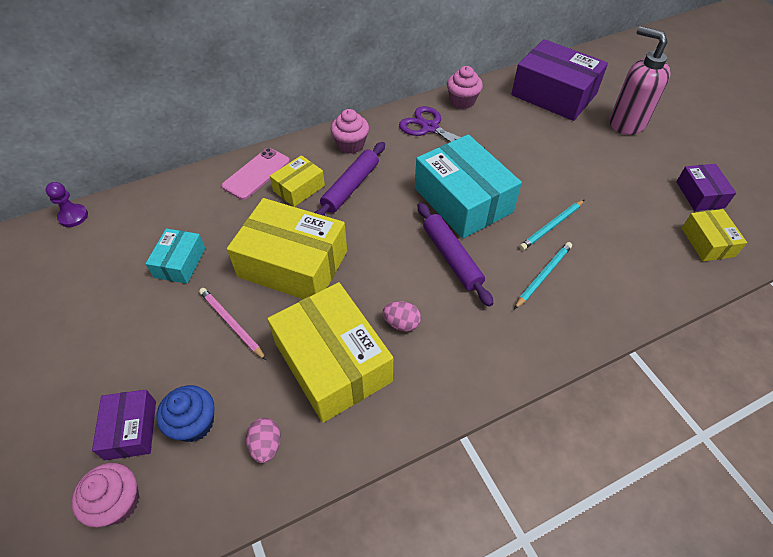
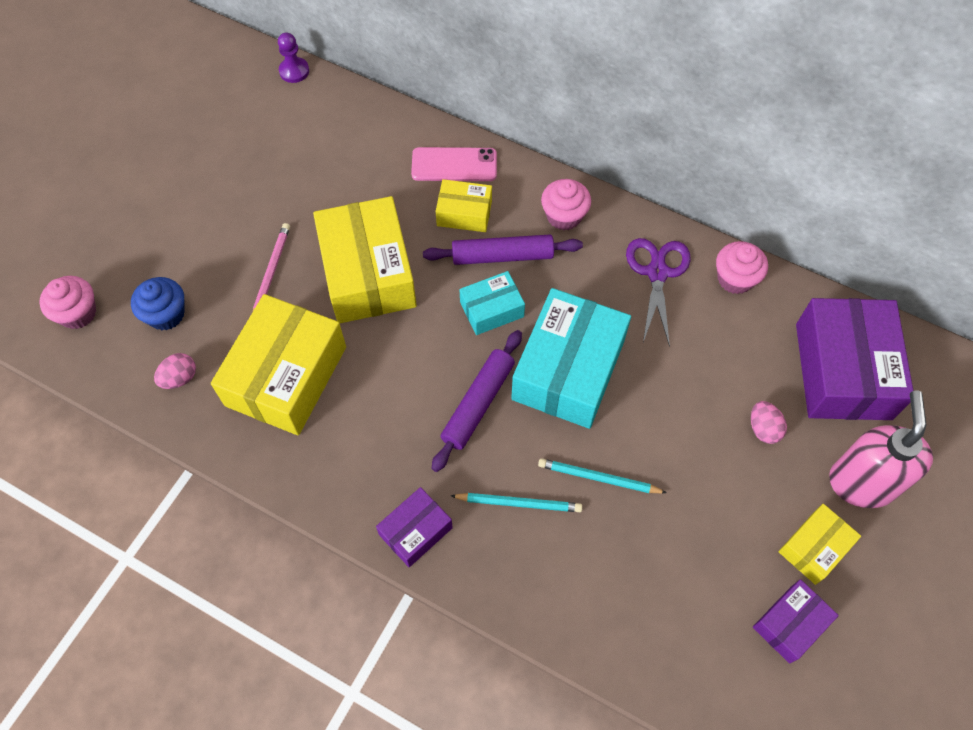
camera: 55 degrees right, 10 degrees up
purple box [92,390,156,460] -> purple box moved to [376,487,453,567]
turquoise box [146,229,205,284] -> turquoise box moved to [459,271,525,335]
pink egg [382,301,421,332] -> pink egg moved to [751,401,787,444]
yellow box [682,209,747,261] -> yellow box moved to [778,504,861,585]

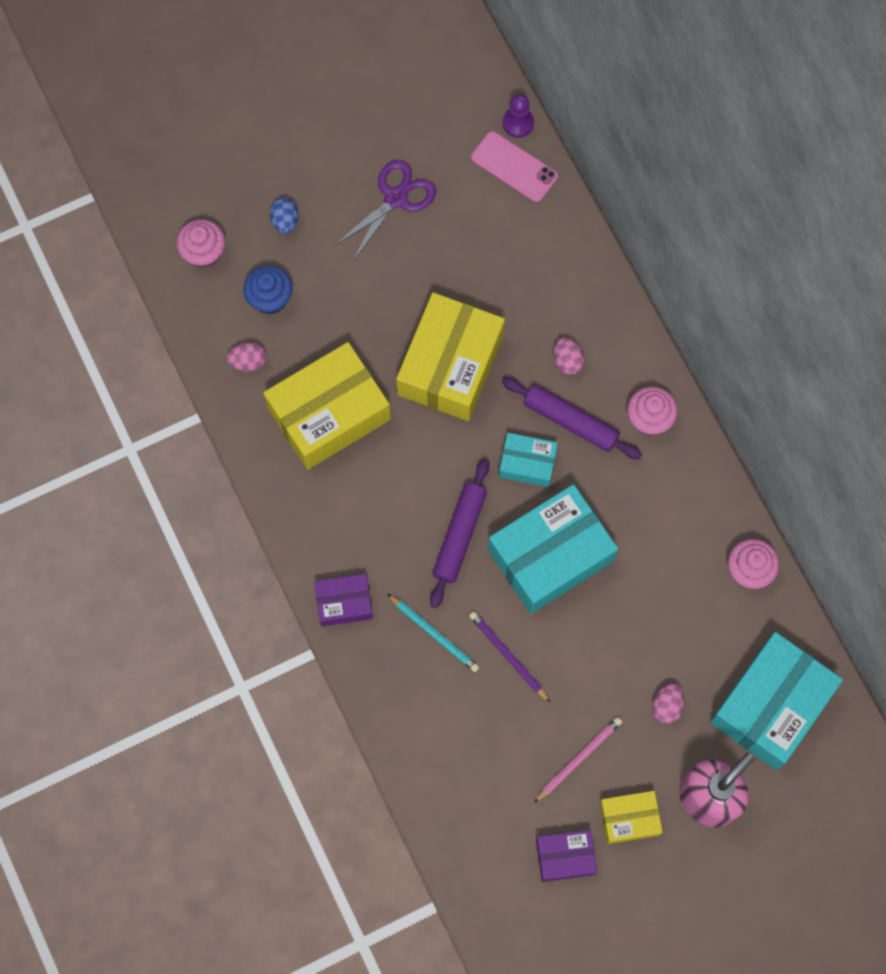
camera: 35 degrees right, 10 degrees up
pink pencil [253,223,290,311] -> pink pencil moved to [534,717,622,803]
pink phone [411,147,497,181] -> pink phone moved to [471,131,558,202]
purple rolling pin [432,330,522,472] -> purple rolling pin turned 45 degrees counterclockwise [430,459,489,608]
yellow box [436,179,492,232] -> pink egg [554,337,585,375]
turquoise pencil [538,458,667,493] -> purple pencil [469,611,550,702]
purple scissors [626,238,691,347] -> purple scissors moved to [334,160,436,261]
purple box [796,298,914,420] -> turquoise box [710,632,843,770]
none -> blue egg [270,197,299,234]

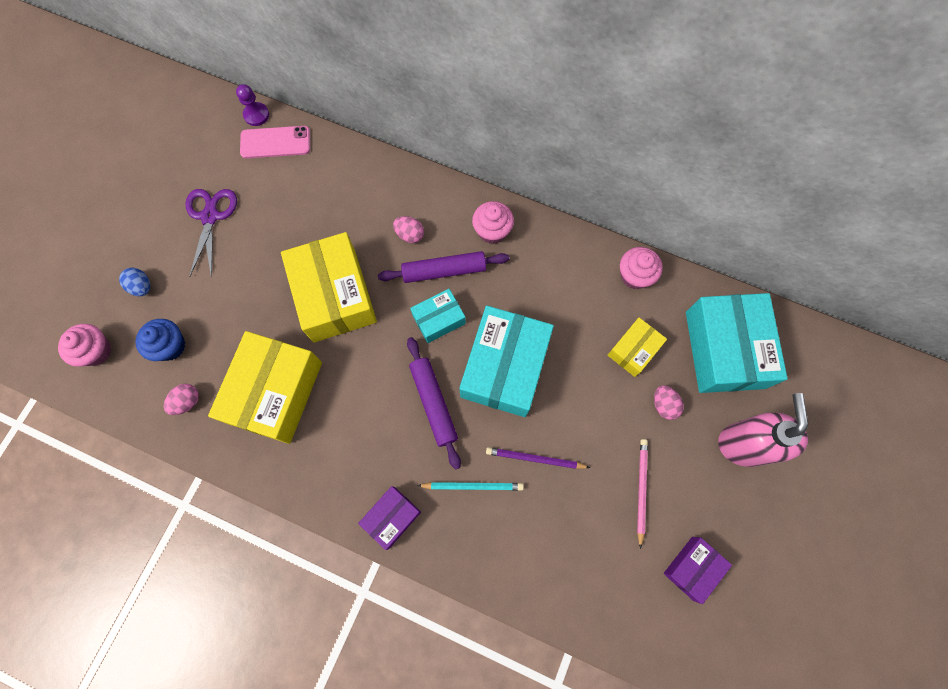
camera: 40 degrees left, 0 degrees up
yellow box [600,791,663,844] -> yellow box moved to [608,318,667,377]

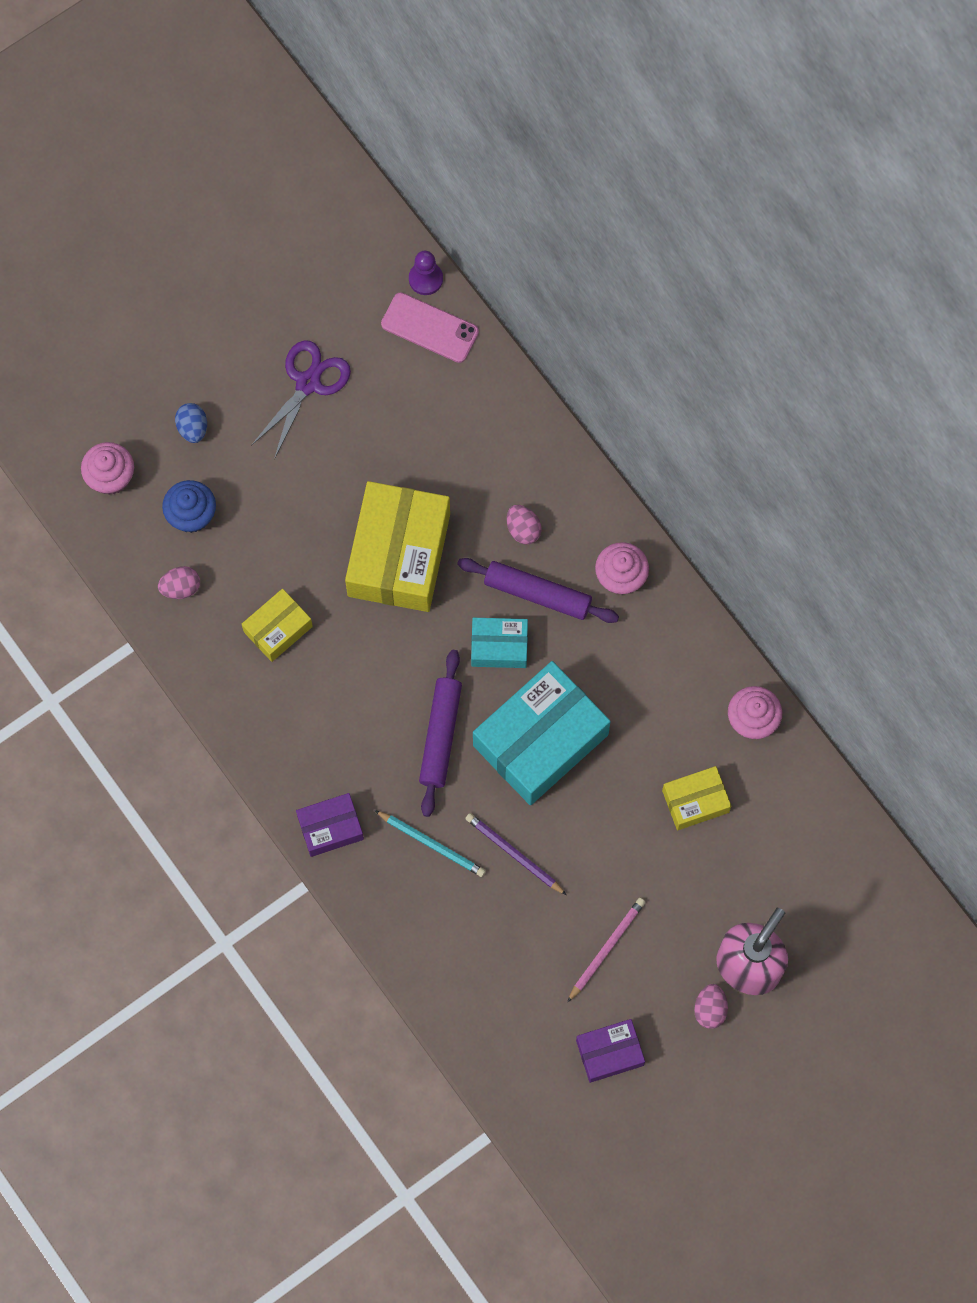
camera: 30 degrees right, 0 degrees up
yellow box [208,331,322,444] -> yellow box [242,589,313,662], size x0.51
pink egg [654,385,684,420] -> pink egg moved to [694,984,728,1029]
turquoise box [686,293,788,393] -> none

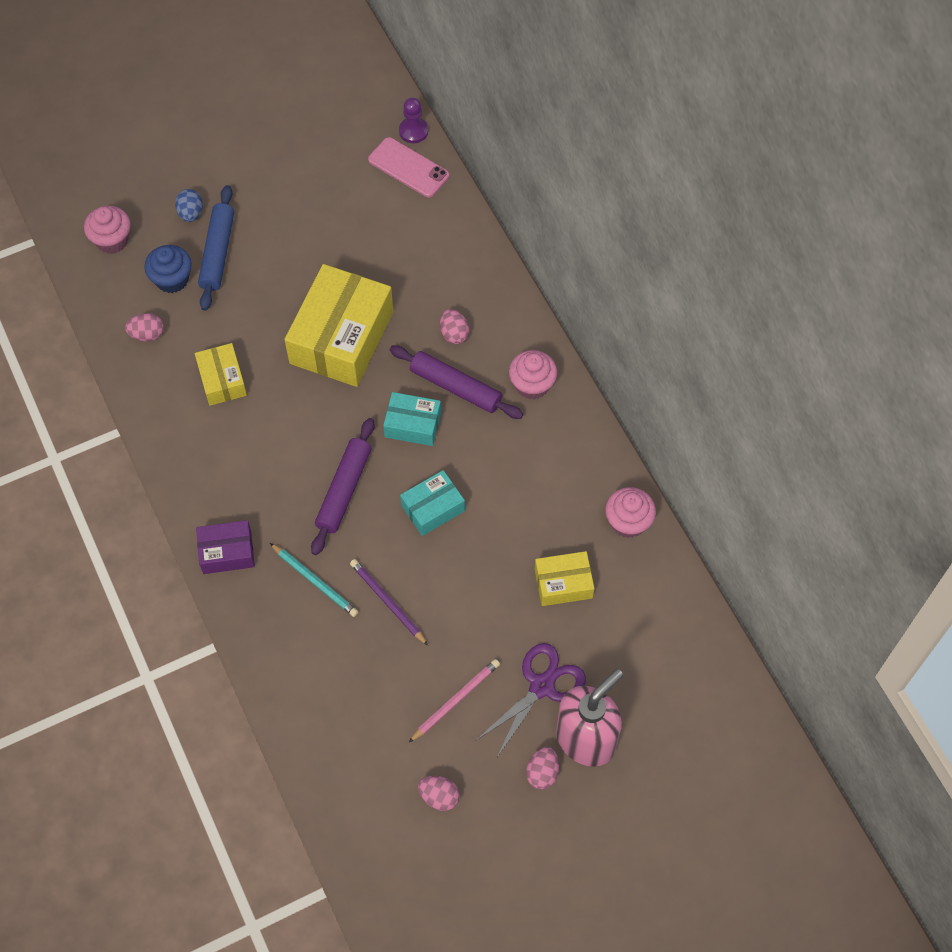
camera: 10 degrees right, 10 degrees down
yellow box [242,589,313,662] -> yellow box turned 75 degrees counterclockwise [195,343,247,406]
purple scissors [251,340,351,459] -> purple scissors moved to [477,643,586,757]
turquoise box [473,661,611,805] -> turquoise box [400,470,465,536], size x0.51
purple box [576,1019,645,1083] -> pink egg [418,776,460,811]
none -> blue rolling pin [198,185,234,311]

